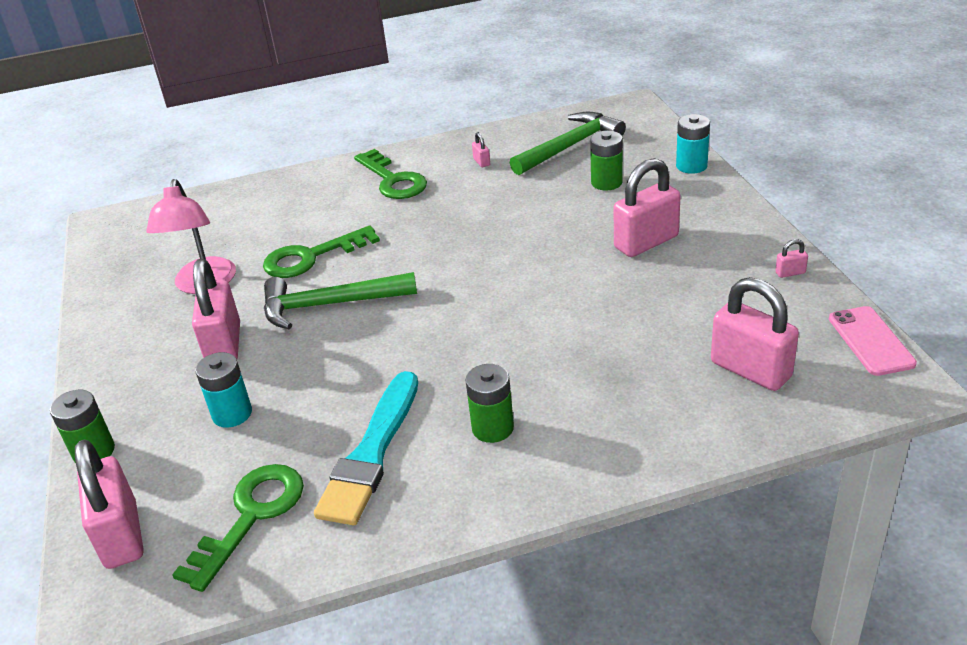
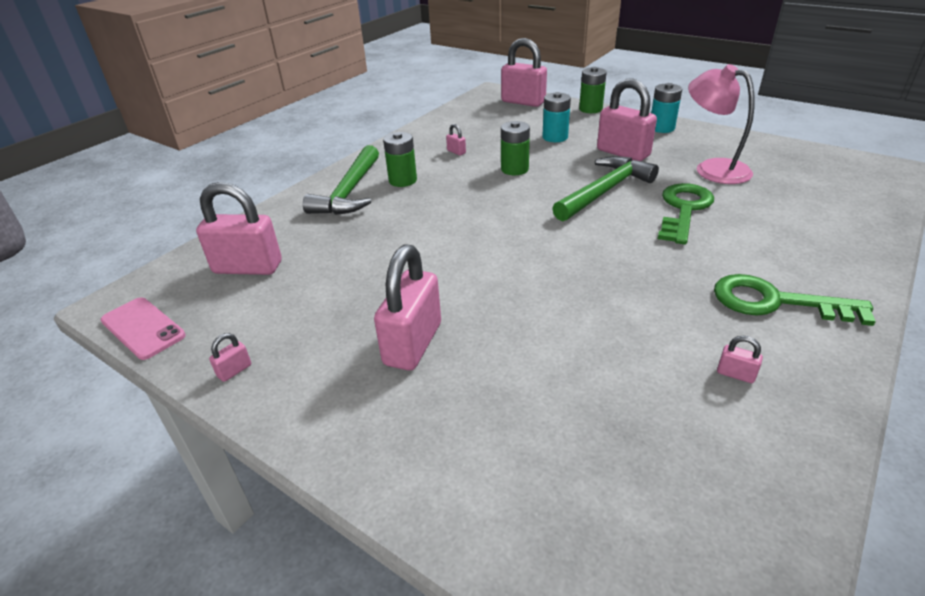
camera: 140 degrees right, 0 degrees up
green key [172,464,304,592] -> none
turquoise brush [314,371,418,525] -> pink padlock [446,124,466,155]
green hammer [510,112,626,175] -> green hammer moved to [303,145,379,215]
green battery [590,131,623,191] -> green battery moved to [501,121,530,175]
turquoise battery [676,114,710,174] -> turquoise battery moved to [651,83,682,133]

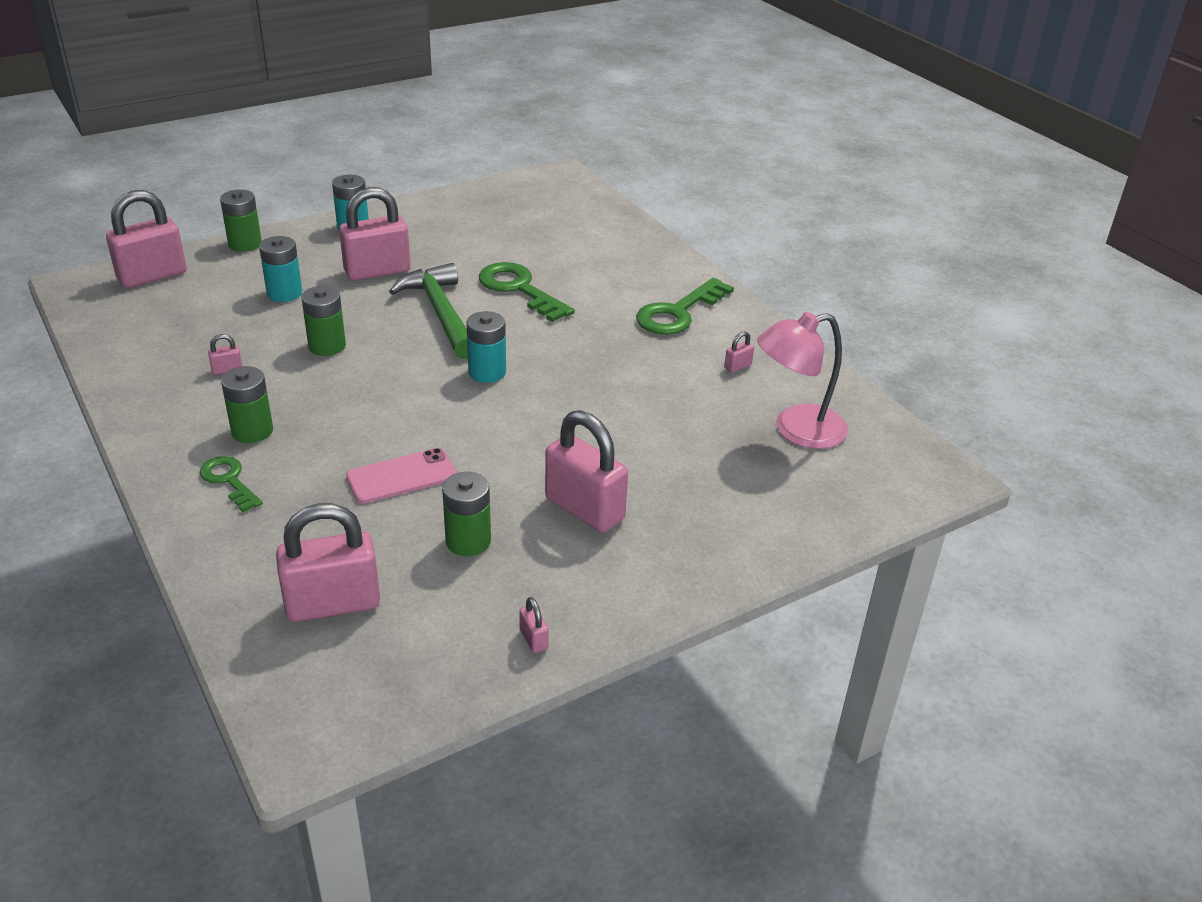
camera: 70 degrees left, 0 degrees up
pink phone [100,297,186,360] -> pink phone moved to [346,448,457,504]
pink padlock [196,182,282,275] -> pink padlock turned 45 degrees clockwise [276,503,380,622]
green hammer [303,145,379,215] -> green key [199,456,263,512]
pink lamp [688,64,754,184] -> pink lamp moved to [757,312,848,449]
none -> green battery [442,472,491,556]
none -> turquoise battery [466,311,506,383]

